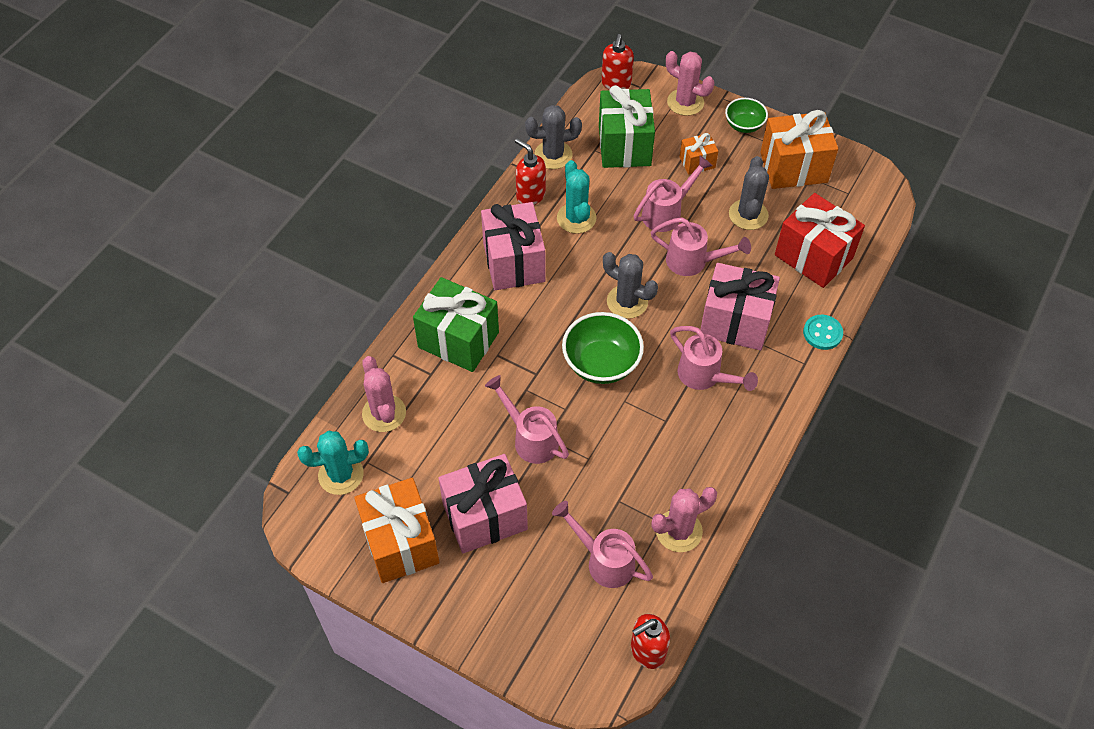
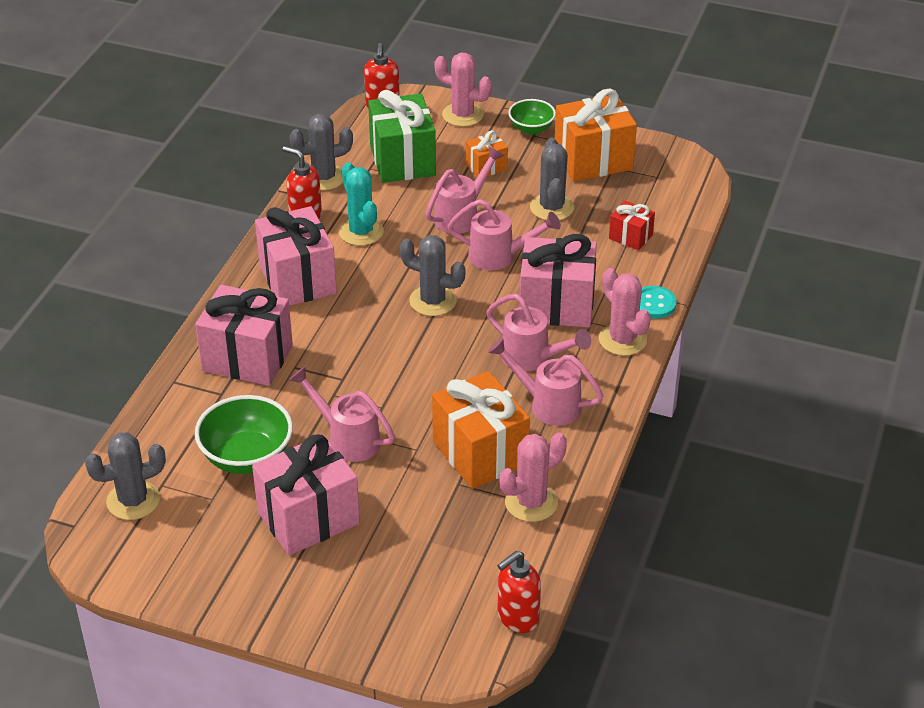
camera: 10 degrees left, 15 degrees down
turquoise cactus [297,430,369,495] -> grey cactus [85,432,166,520]
orange gift [354,477,439,583] -> orange gift moved to [432,371,530,489]
pink cactus [362,356,406,432] -> pink cactus moved to [599,268,651,356]
green gift [413,277,499,372] -> pink gift [195,285,293,386]
pink watering can [552,501,653,588] -> pink watering can moved to [488,338,604,426]
green bowl [562,312,644,384] -> green bowl moved to [195,395,293,474]
red gift [775,193,865,288] -> red gift [609,201,655,250], size x0.51

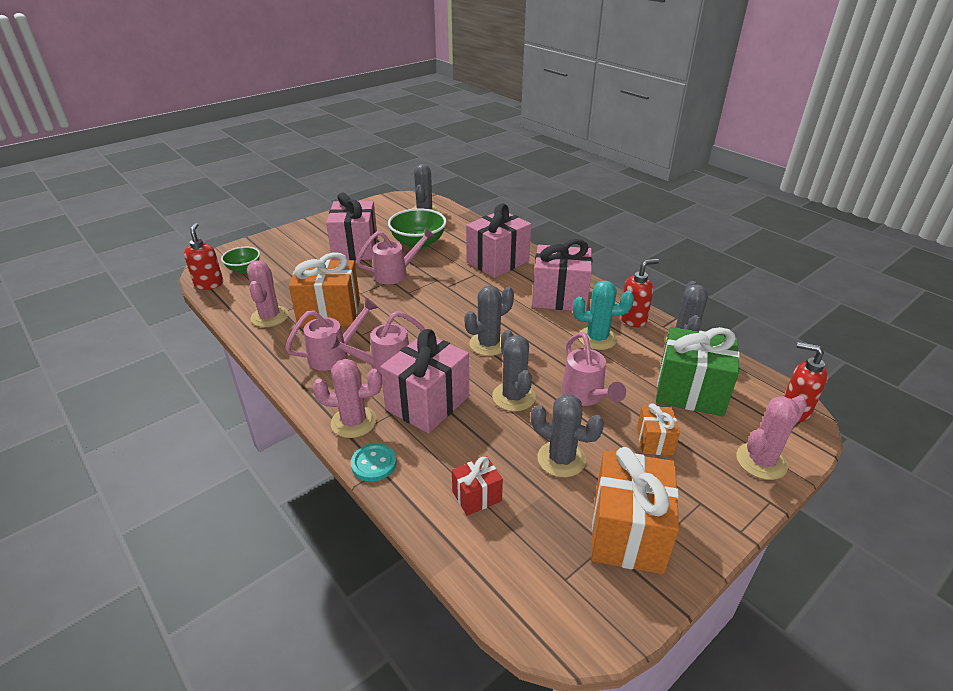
camera: 120 degrees right, 5 degrees down
pink watering can [447,199,561,270] -> grey cactus [492,330,536,411]
green bowl [508,99,556,134] -> green bowl moved to [221,247,260,273]

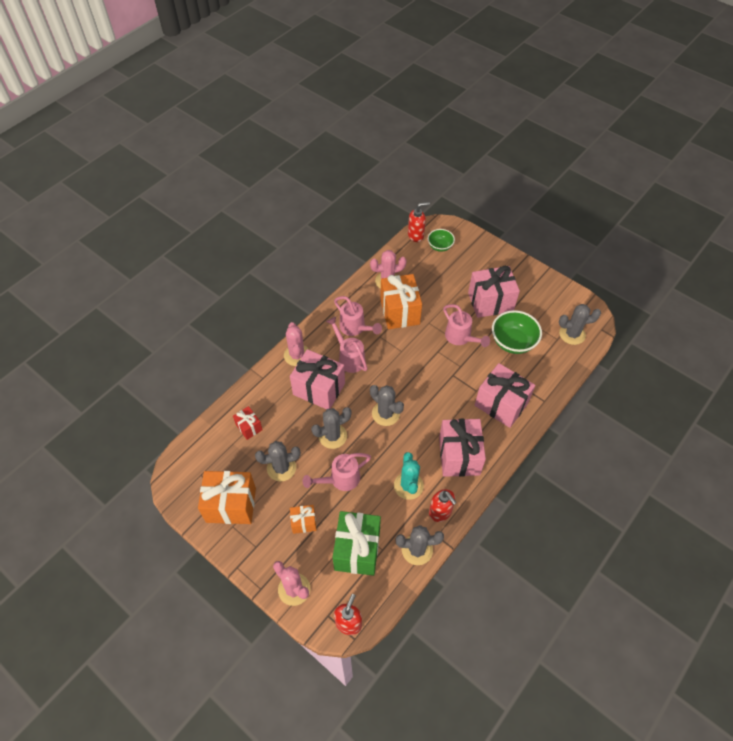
camera: 80 degrees right, 20 degrees up
turquoise button [351,443,397,482] -> none
grey cactus [531,394,604,478] -> grey cactus turned 60 degrees clockwise [255,441,301,482]

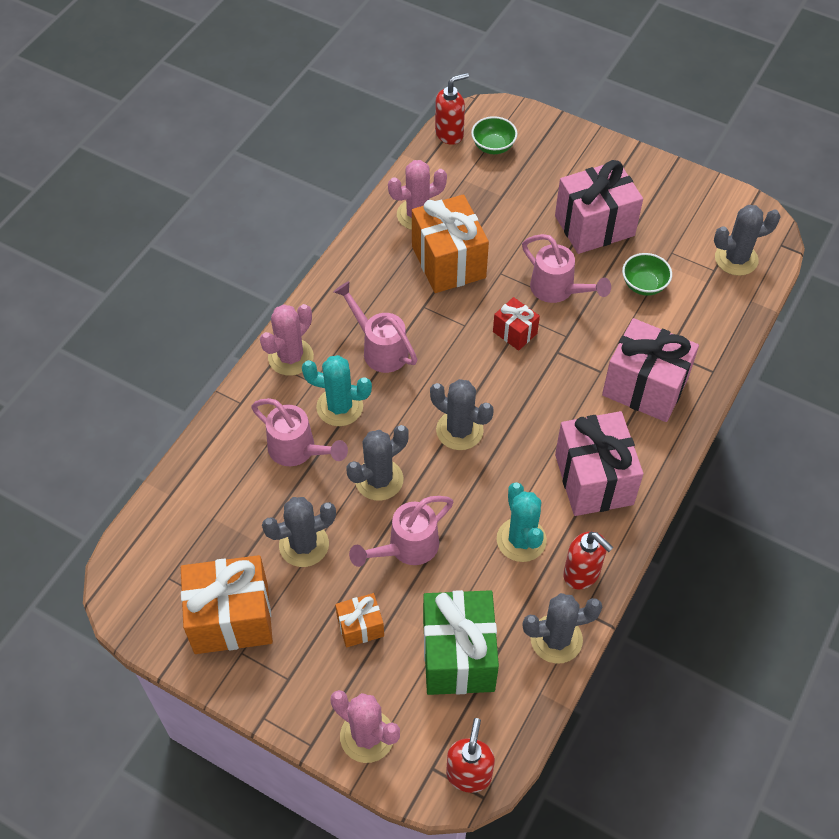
camera: 10 degrees left, 0 degrees up
red gift [233,406,262,440] -> red gift moved to [493,297,540,351]
pink cactus [284,322,309,366] -> pink cactus turned 60 degrees clockwise [260,304,314,376]
pink gift [290,349,345,409] -> turquoise cactus [302,355,372,426]
pink watering can [334,296,382,336] -> pink watering can moved to [251,398,348,466]
green bowl [492,310,542,354] -> green bowl [622,253,672,296], size x0.60

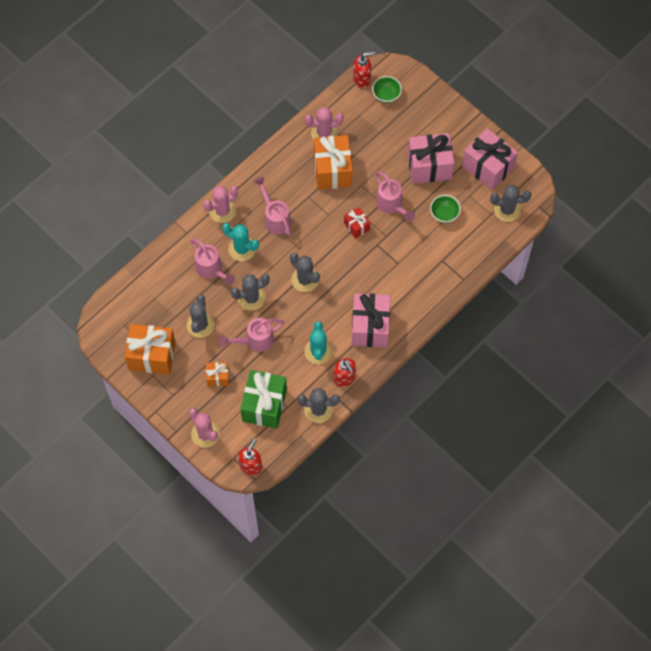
camera: 15 degrees right, 10 degrees up
grey cactus [262,497,336,567] -> grey cactus turned 75 degrees counterclockwise [187,295,214,338]
pink gift [602,318,699,422] -> pink gift moved to [462,128,518,190]

